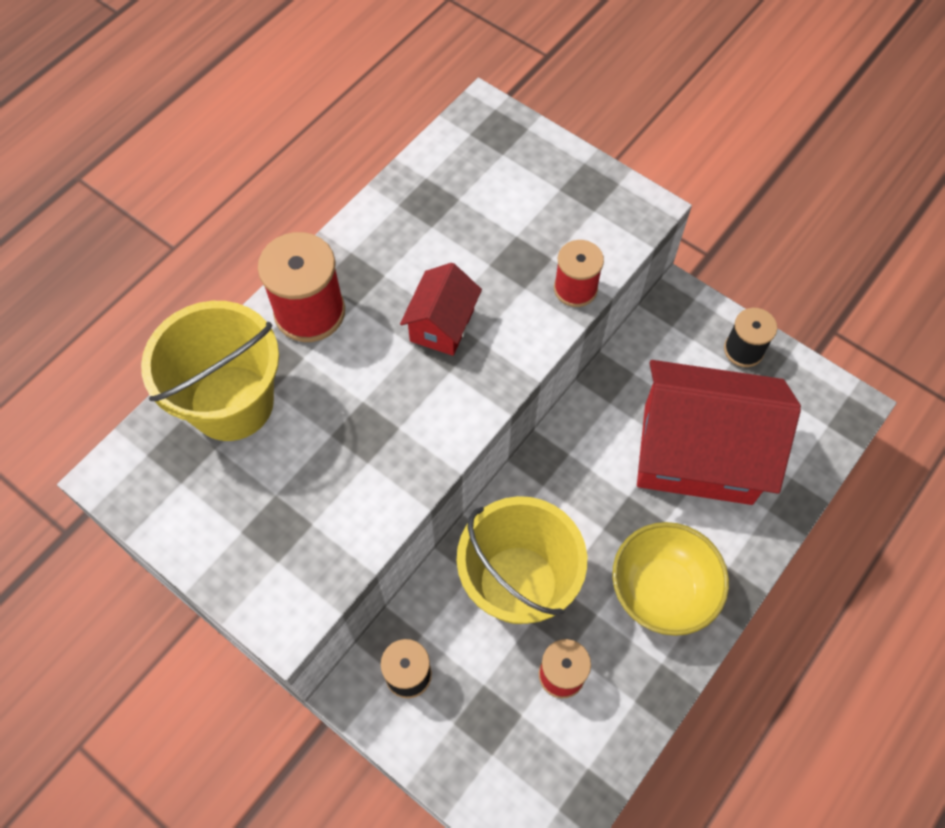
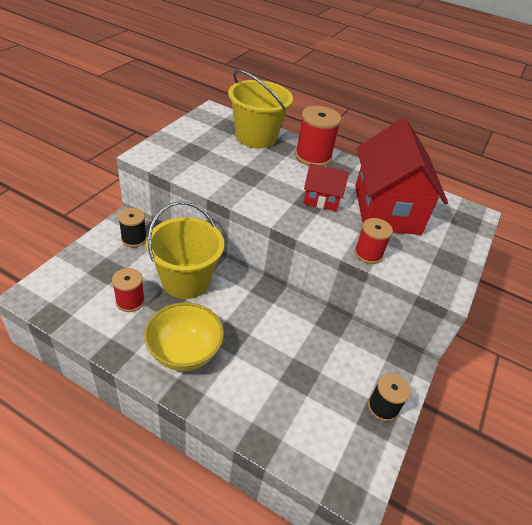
camera: 75 degrees right, 20 degrees down
red house [637,360,801,505] -> red house moved to [355,118,448,235]

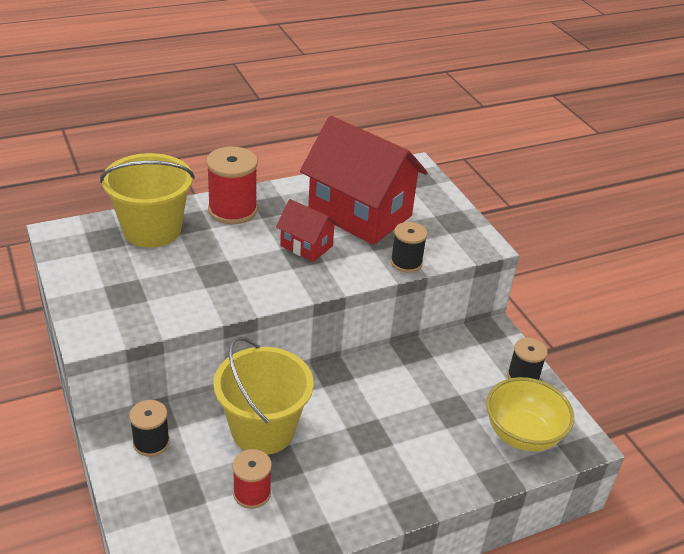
camera: 50 degrees left, 5 degrees down
yellow bowl [144,302,224,371] -> yellow bowl moved to [486,377,574,451]
red house [303,163,349,211] -> red house turned 75 degrees clockwise [276,199,339,262]
red spool [354,218,393,264] -> black spool [391,222,427,273]

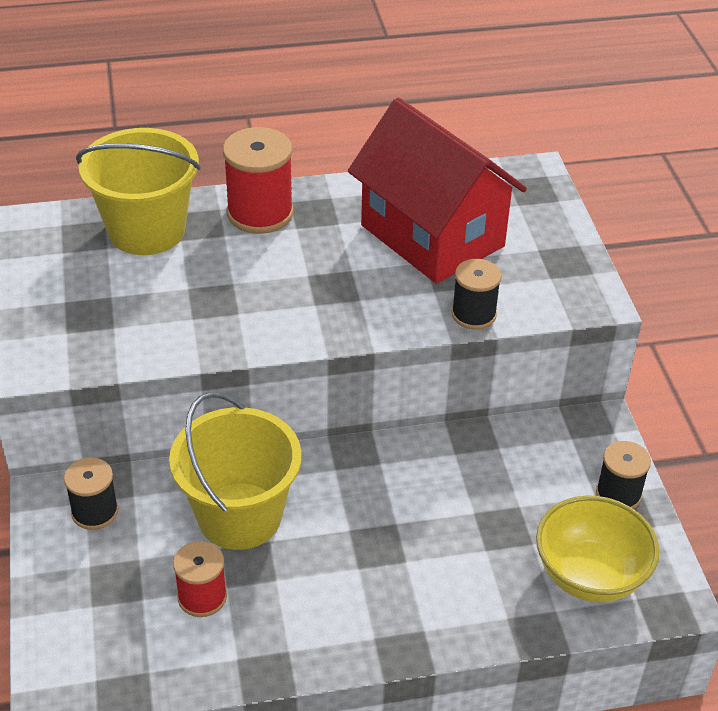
camera: 15 degrees right, 5 degrees up
red house [276,199,339,262] -> none

